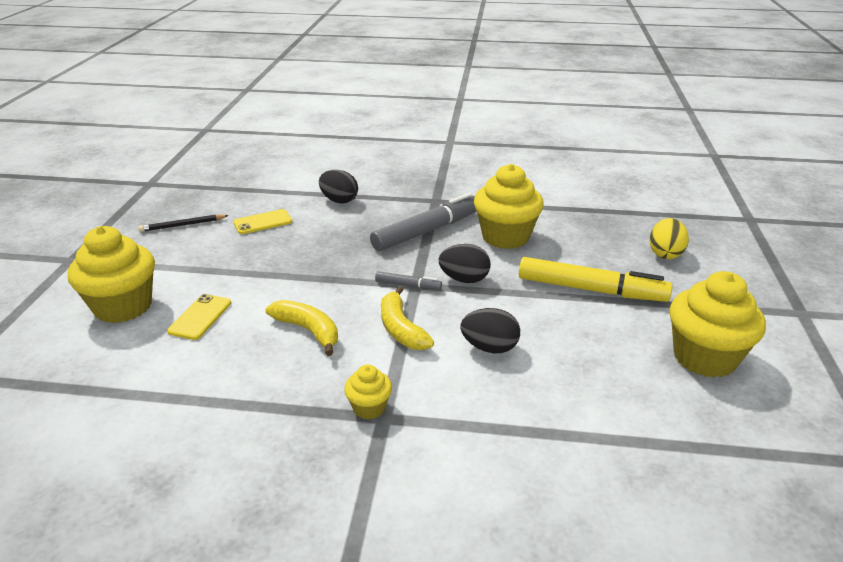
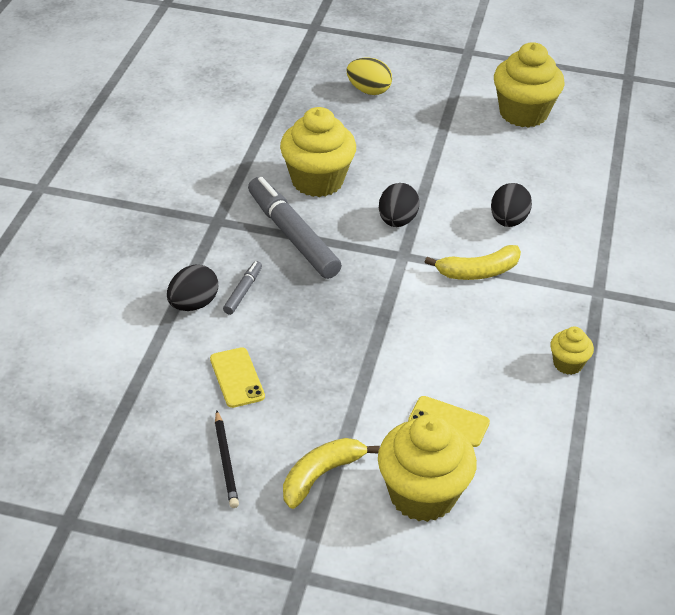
camera: 85 degrees left, 10 degrees up
yellow banana [266,300,338,356] -> yellow banana moved to [283,438,380,509]
yellow cupcake [344,364,392,420] -> yellow cupcake moved to [550,327,594,375]
grey marker [375,271,442,290] -> grey marker moved to [223,261,262,315]
yellow marker [519,257,672,302] -> none

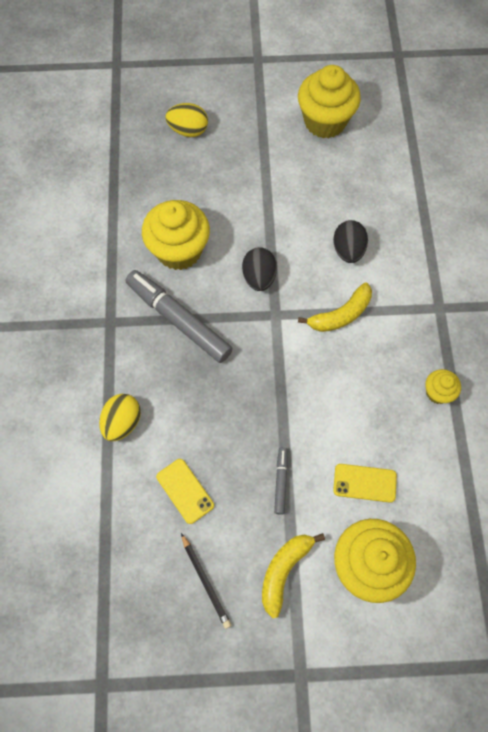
camera: 15 degrees left, 25 degrees up
black egg [167,265,218,311] -> yellow egg [99,394,141,441]
grey marker [223,261,262,315] -> grey marker moved to [274,447,288,515]

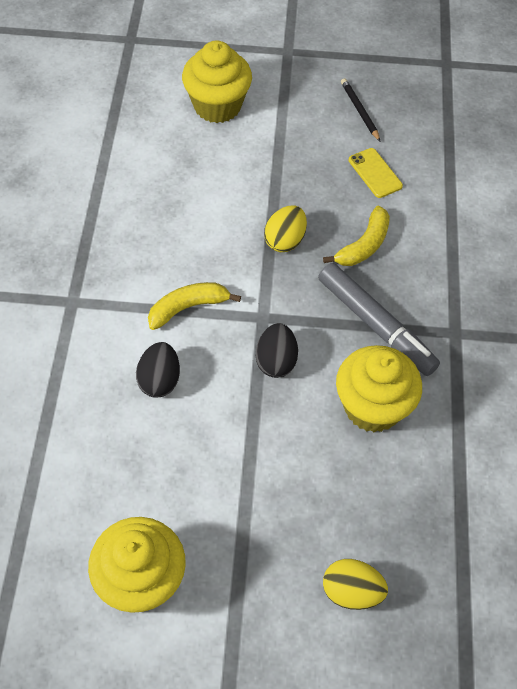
camera: 175 degrees left, 10 degrees down
yellow egg [99,394,141,441] -> yellow egg moved to [264,205,307,252]
yellow banana [262,533,325,618] -> yellow banana moved to [323,206,390,266]
grey marker [274,447,288,515] -> none
yellow phone [333,464,397,503] -> none
yellow cupcake [425,369,461,404] -> none

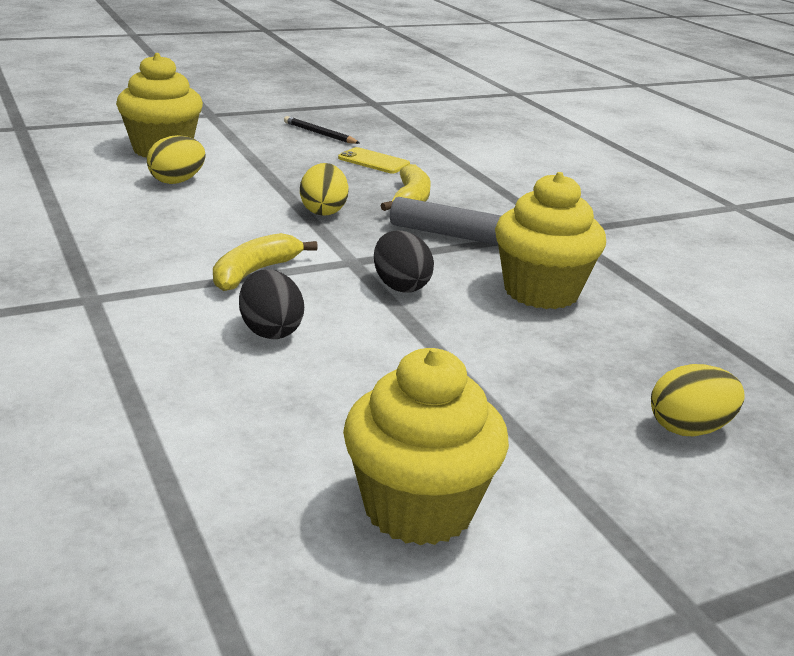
camera: 30 degrees left, 30 degrees down
none -> yellow egg [147,135,206,184]

